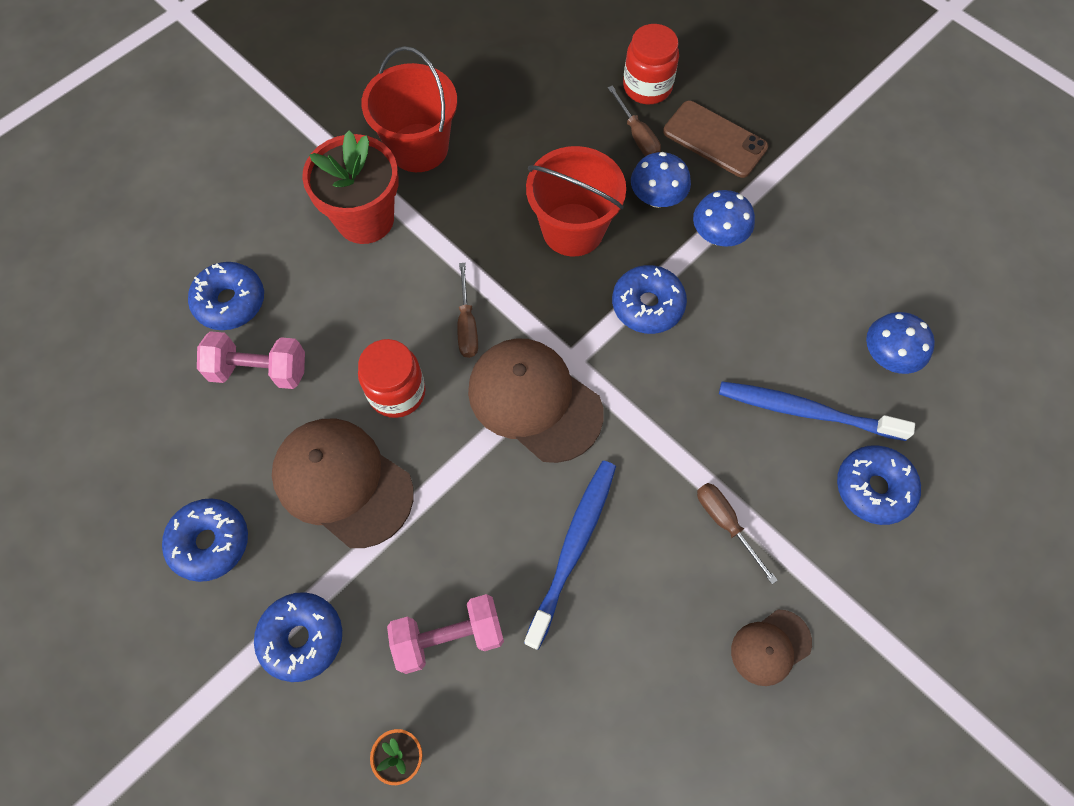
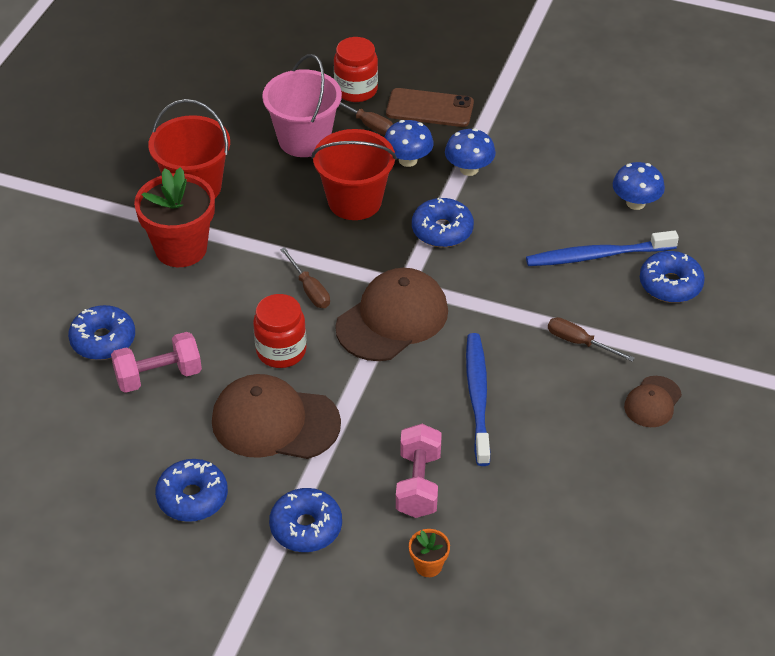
camera: 25 degrees left, 20 degrees down
pink dumbbell [387,594,504,674] -> pink dumbbell turned 45 degrees counterclockwise [396,424,442,518]
brown cap [468,338,603,463] -> brown cap turned 120 degrees clockwise [335,268,448,361]
none -> pink bucket [262,54,342,157]

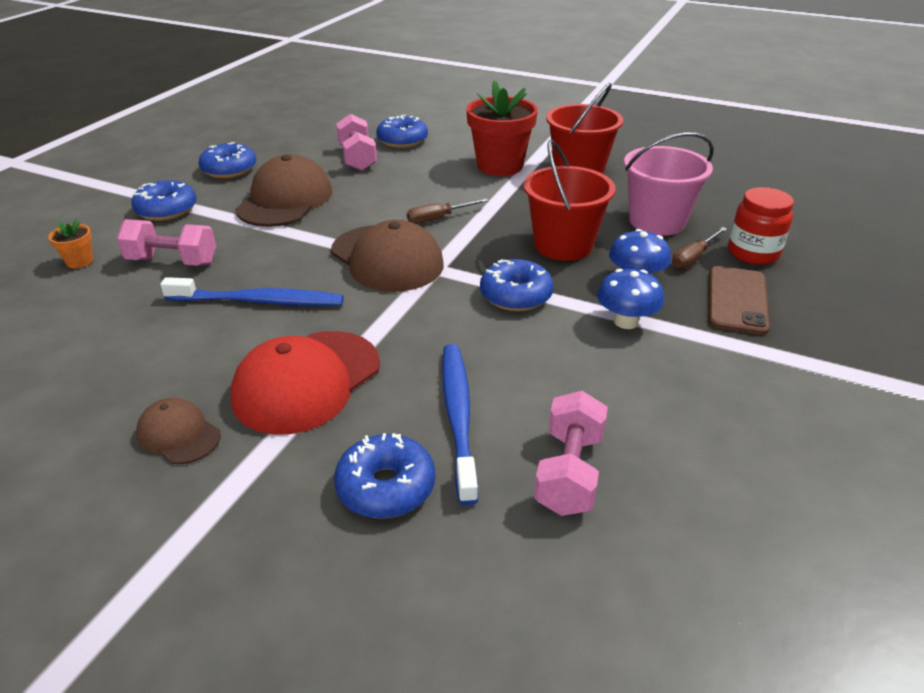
camera: 95 degrees right, 10 degrees down
red jar [253,294,306,368] -> none
brown screwdriver [548,317,635,362] -> red cap [230,331,380,434]
blue mushroom [613,162,665,210] -> pink dumbbell [534,391,608,516]

